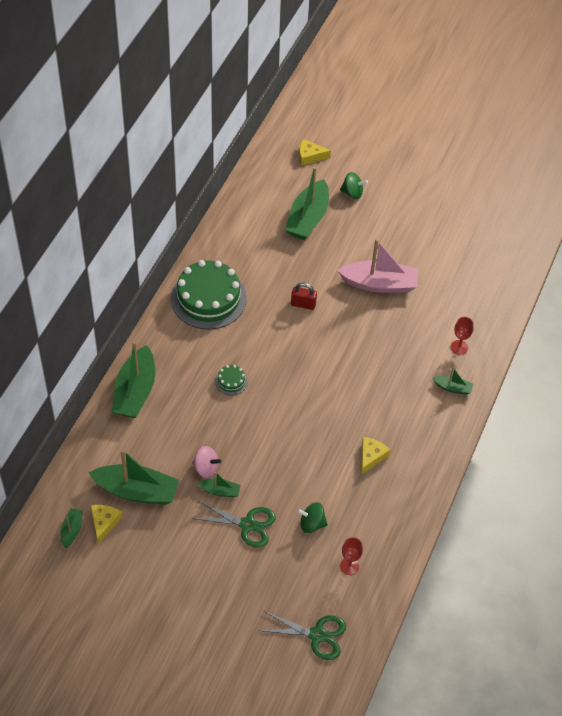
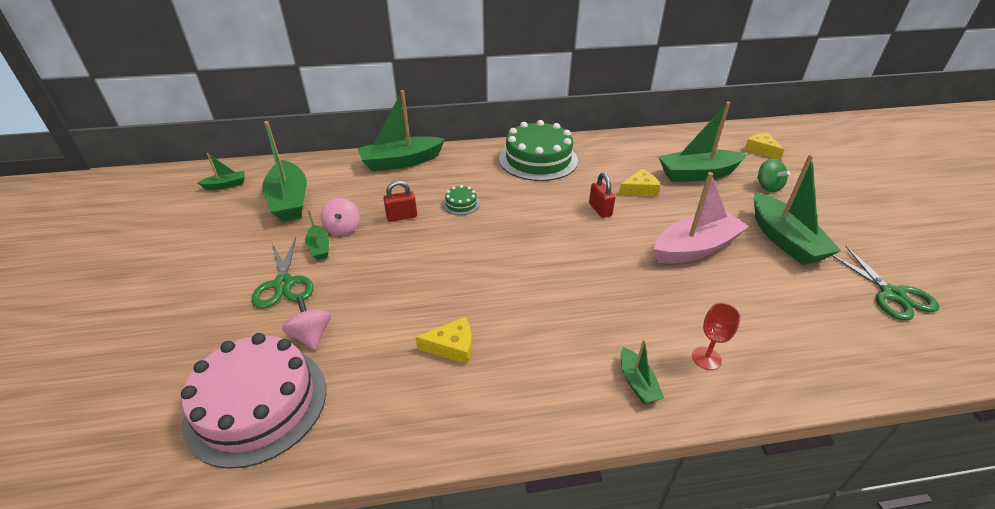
camera: 60 degrees right, 15 degrees down
yellow cheese [91,505,122,544] -> yellow cheese moved to [619,169,661,196]
green scissors [258,611,346,660] -> green scissors moved to [832,246,940,321]
green spinning top [297,502,328,533] -> pink spinning top [282,296,331,350]
pink boat [337,239,418,293] -> pink boat turned 90 degrees counterclockwise [654,172,749,264]
red goblet [340,537,363,575] -> pink cake [181,333,326,469]
none -> red padlock [383,181,417,222]
none -> green boat [754,155,841,265]

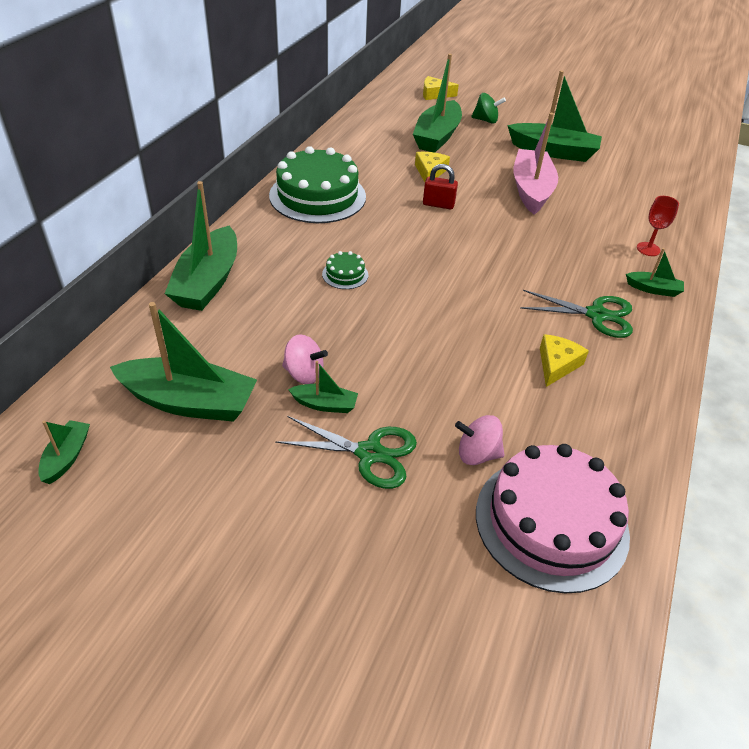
camera: 60 degrees left, 5 degrees up
red padlock [383,181,417,222] -> none
green scissors [832,246,940,321] -> green scissors moved to [520,290,633,338]

